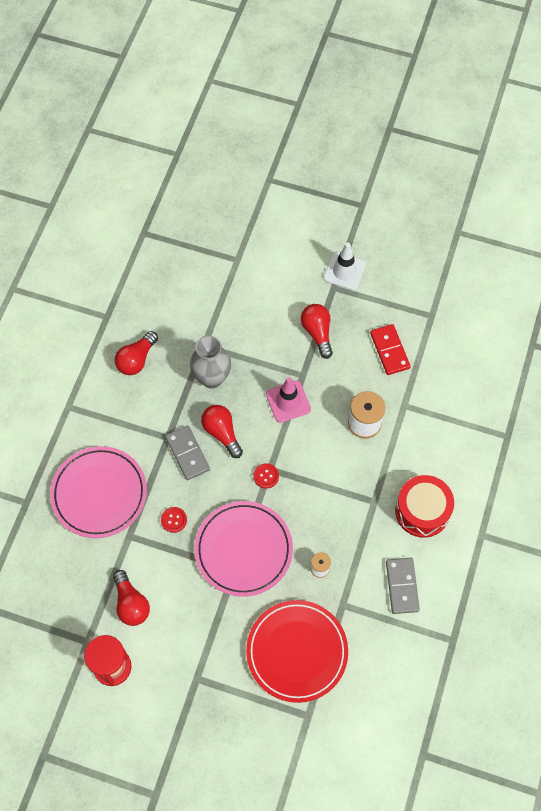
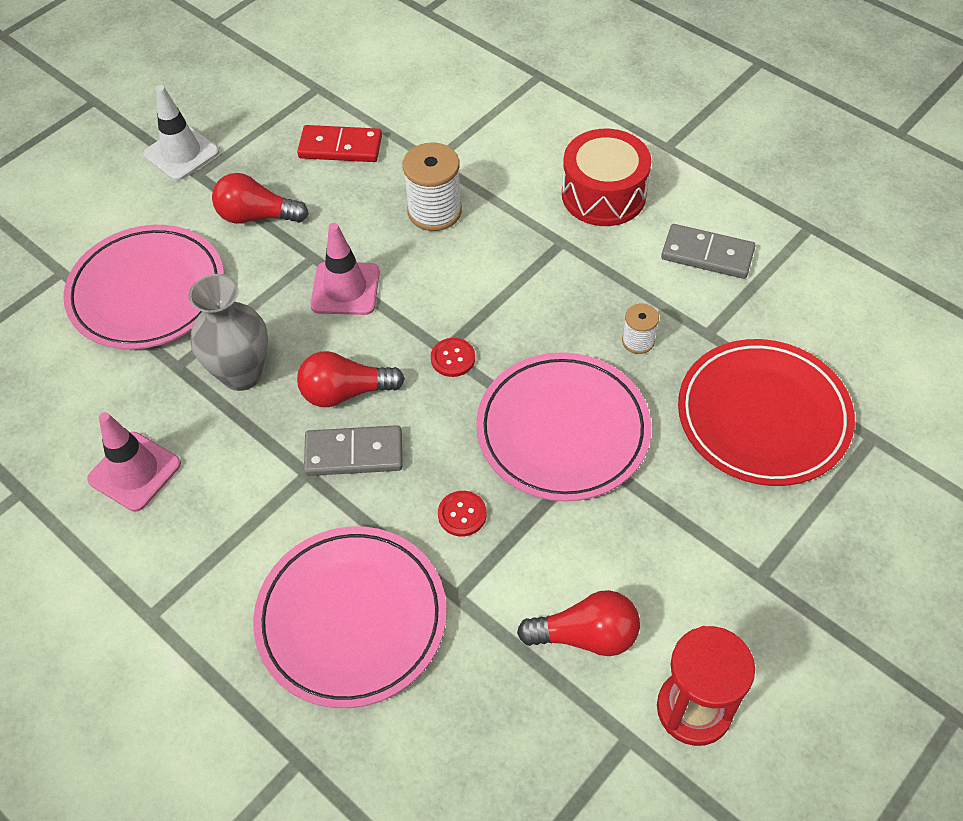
camera: 65 degrees left, 10 degrees down
red light bulb [115,331,158,375] -> pink traffic cone [87,412,181,512]
none -> pink plate [63,225,224,349]

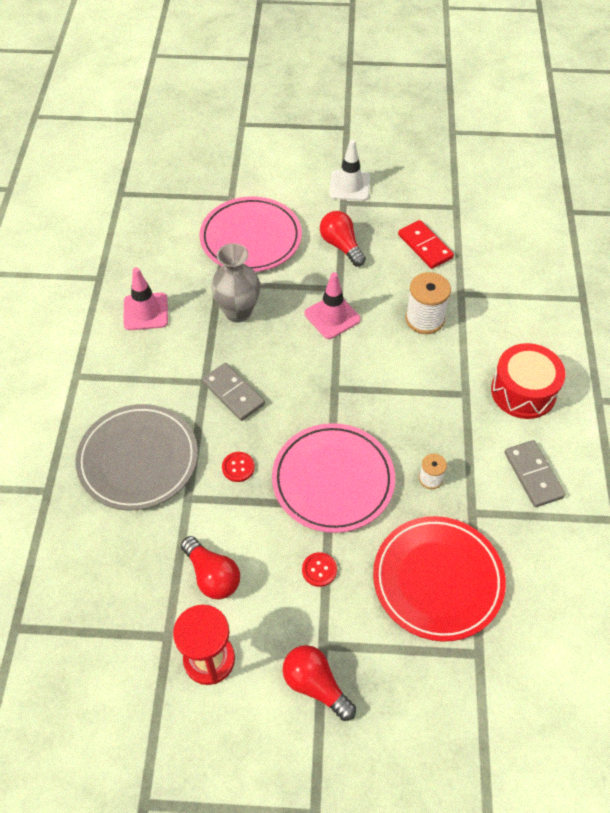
camera: 50 degrees right, 0 degrees up
pink plate [253,526,447,708] -> grey plate [75,404,198,510]
red light bulb [297,351,405,407] -> red light bulb moved to [283,645,356,721]
red button [431,338,475,377] -> red button moved to [302,552,337,587]

